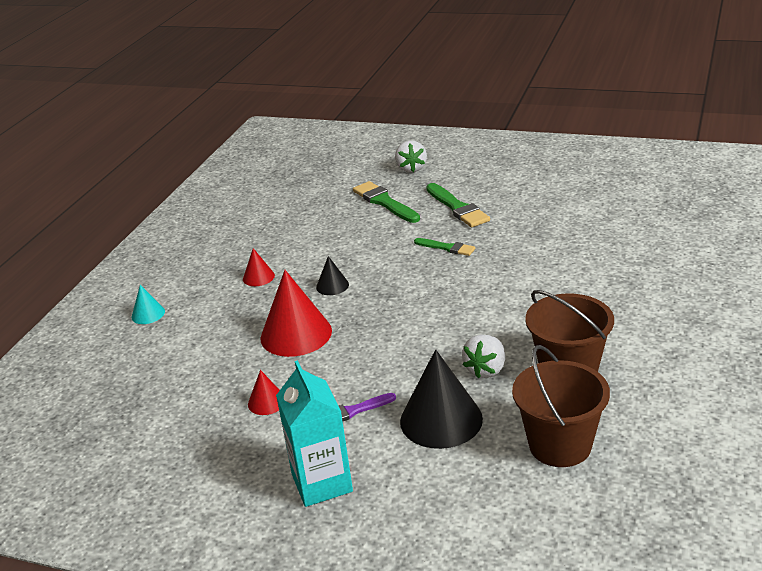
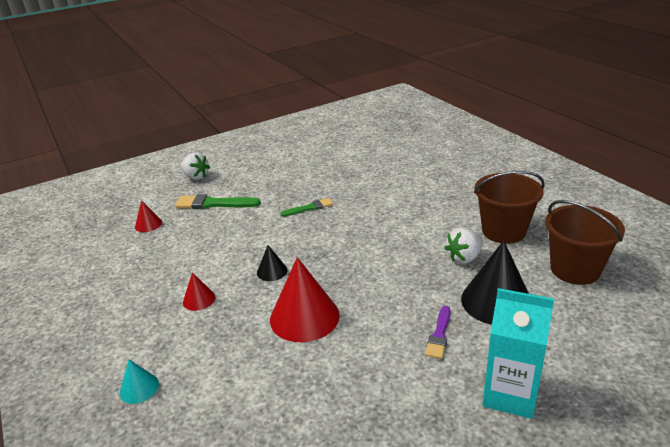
camera: 50 degrees left, 0 degrees up
red cone [248,370,280,415] -> red cone moved to [135,200,162,232]
green brush [426,183,490,227] -> none
white strawberry [462,335,505,378] -> white strawberry turned 75 degrees clockwise [445,228,483,264]

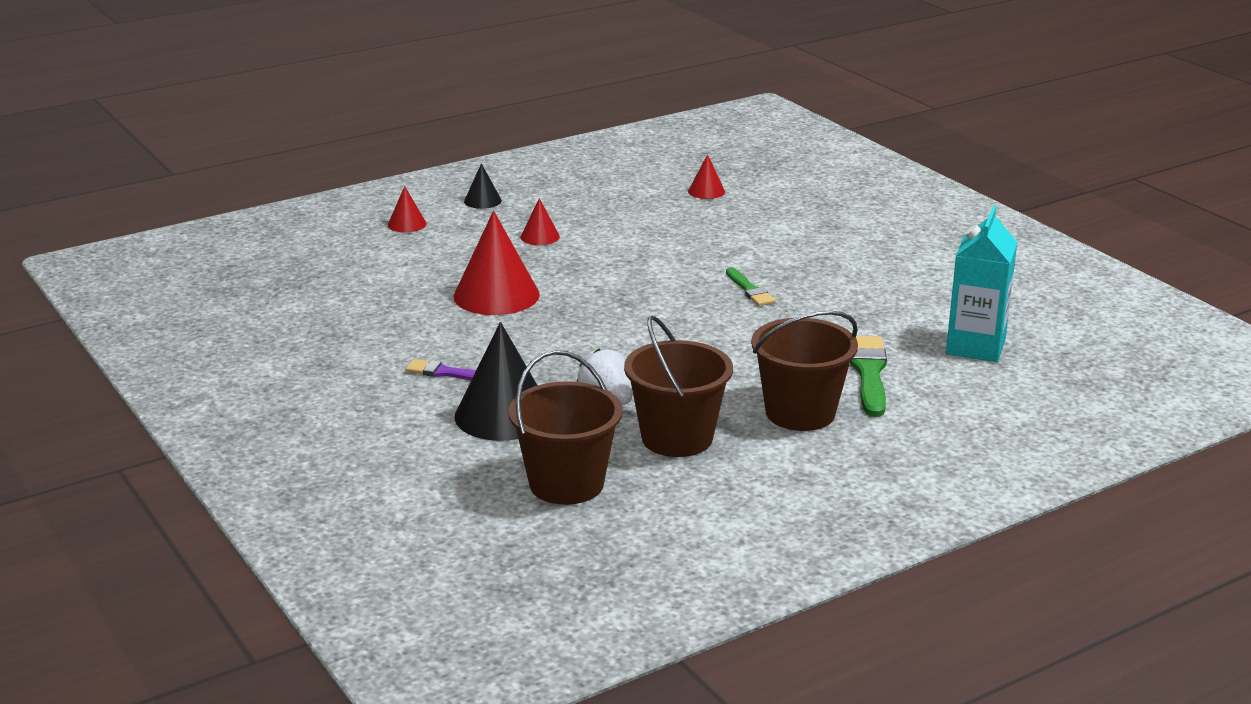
camera: 85 degrees right, 5 degrees down
turquoise cone [120,359,159,404] -> red cone [388,186,426,232]
green brush [175,194,261,209] -> green brush moved to [850,336,887,417]
white strawberry [181,152,210,180] -> none
black cone [257,245,287,281] -> black cone moved to [464,163,502,209]
turquoise carton [483,288,554,419] -> turquoise carton moved to [946,206,1017,362]
none -> brown bucket [751,310,858,431]

